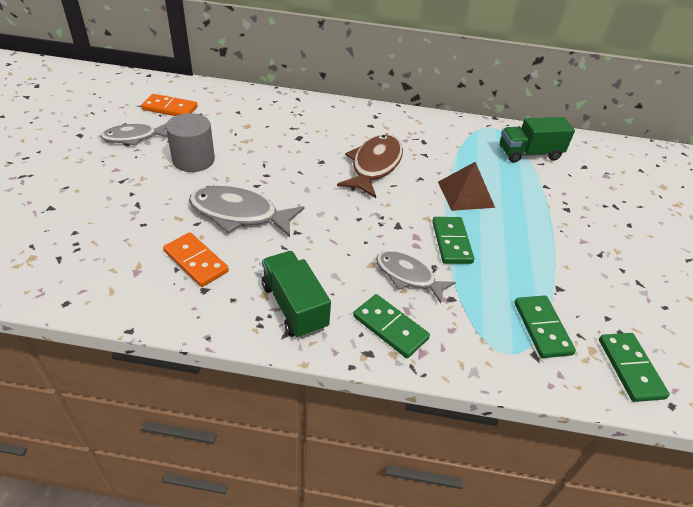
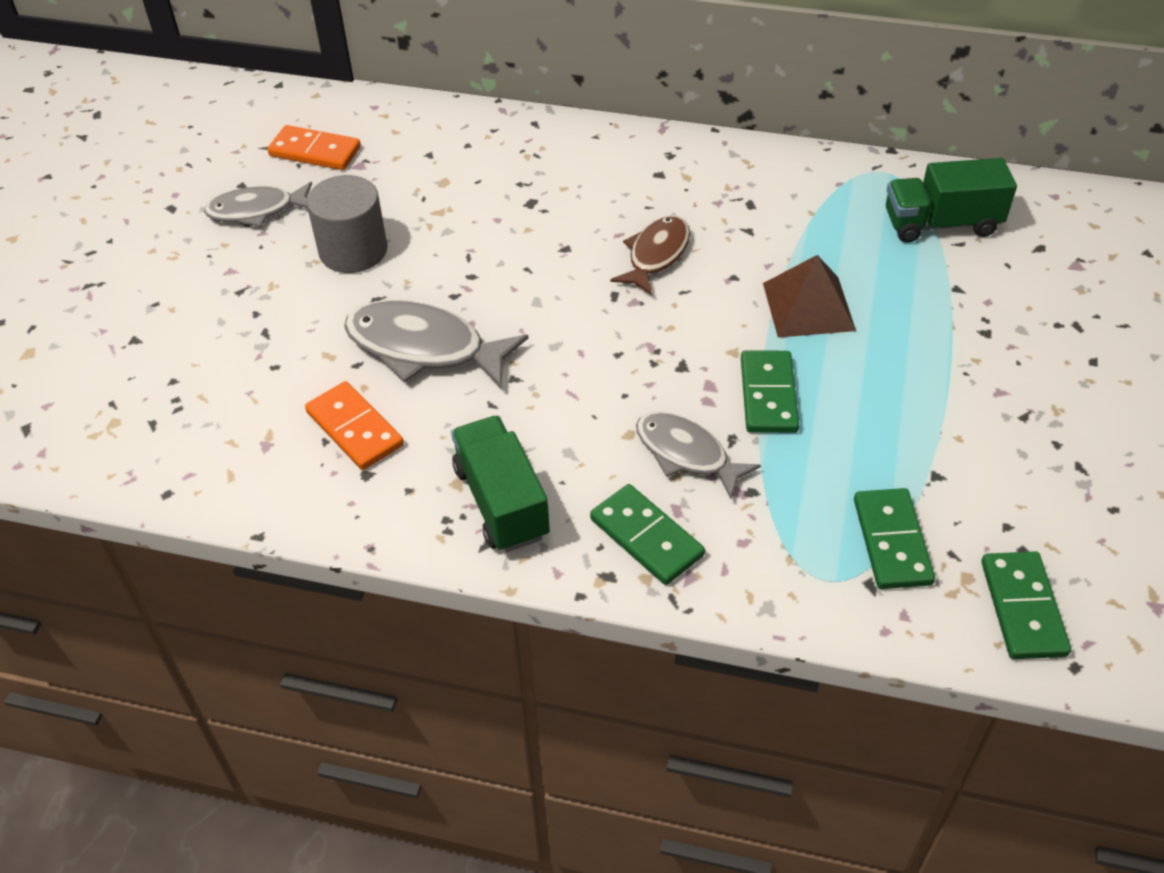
camera: 10 degrees right, 5 degrees up
brown fish [337,135,403,198] -> brown fish [610,216,690,296], size x0.66

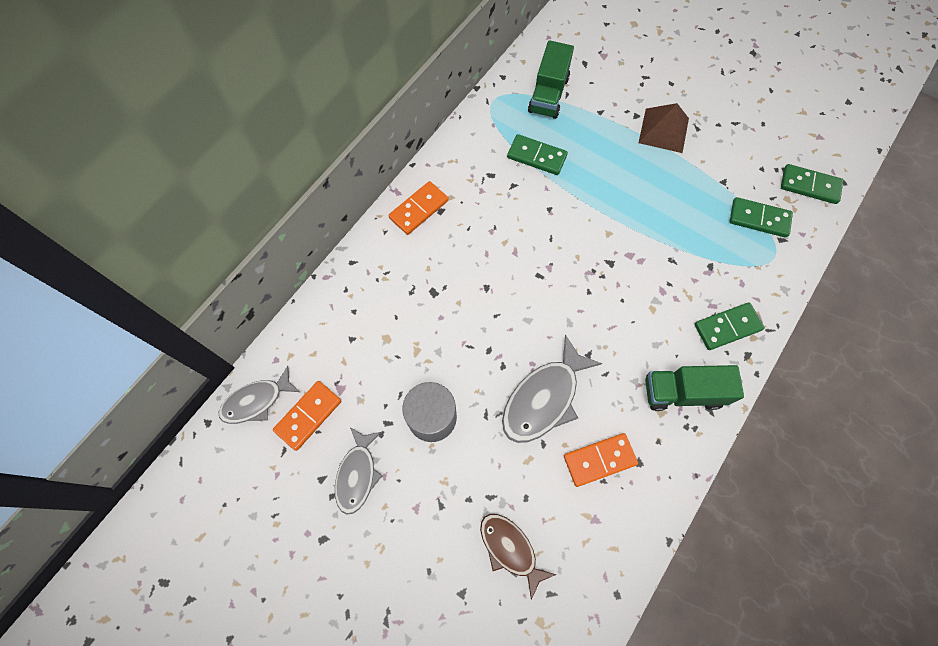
camera: 70 degrees left, 20 degrees up
brown fish [610,216,690,296] -> brown fish moved to [480,514,556,600]
grey fish [636,412,761,499] -> grey fish moved to [219,366,300,424]
green domino [741,350,799,433] -> green domino moved to [507,134,568,175]
brown pyramid [763,255,856,338] -> brown pyramid moved to [638,103,689,153]
none -> orange domino [388,181,448,235]

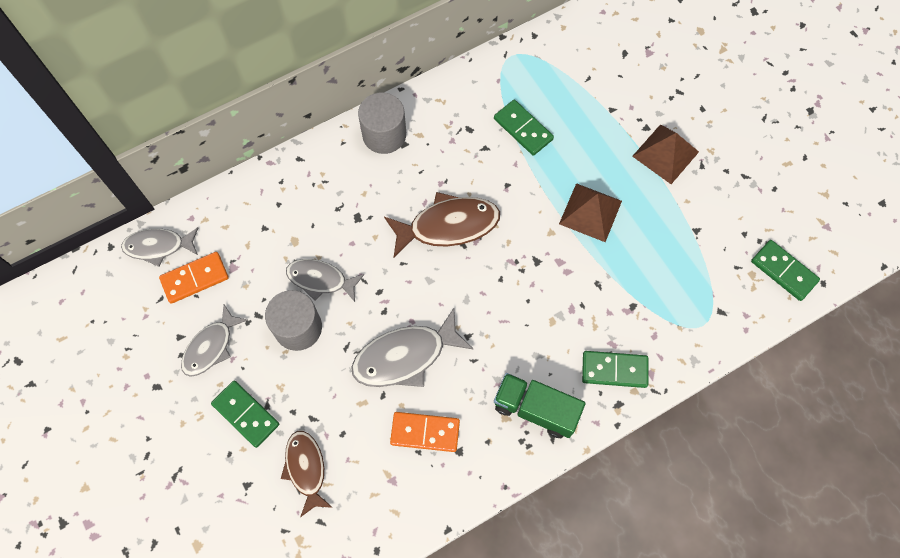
camera: 25 degrees right, 0 degrees up
orange domino [388,181,448,235] -> grey cylinder [358,92,406,154]
green truck [528,40,574,119] -> none
green domino [729,197,793,238] -> green domino moved to [211,381,279,448]
none -> grey fish [286,259,364,302]
none -> brown fish [384,192,500,257]
none -> brown pyramid [559,183,622,242]

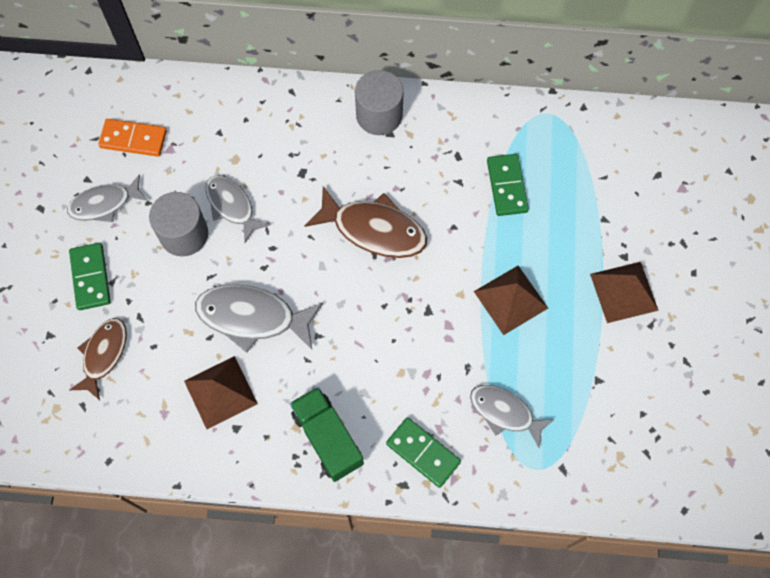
camera: 35 degrees right, 0 degrees up
grey fish [121,227,198,267] -> grey fish moved to [470,385,555,448]
orange domino [390,412,460,452] -> brown pyramid [184,356,258,429]
green domino [751,240,820,301] -> none

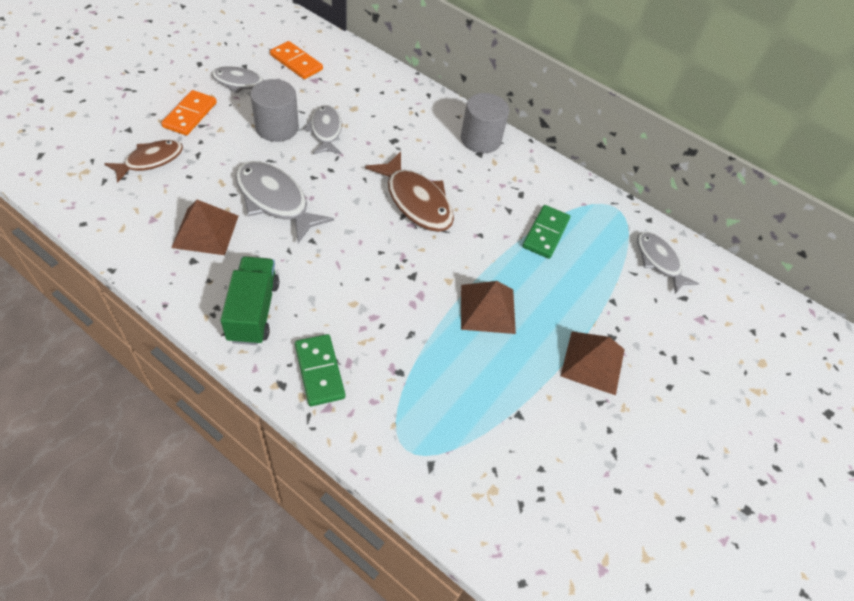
camera: 25 degrees right, 15 degrees down
green domino [69,243,111,310] -> orange domino [161,90,217,135]
grey fish [470,385,555,448] -> grey fish moved to [637,232,699,294]

